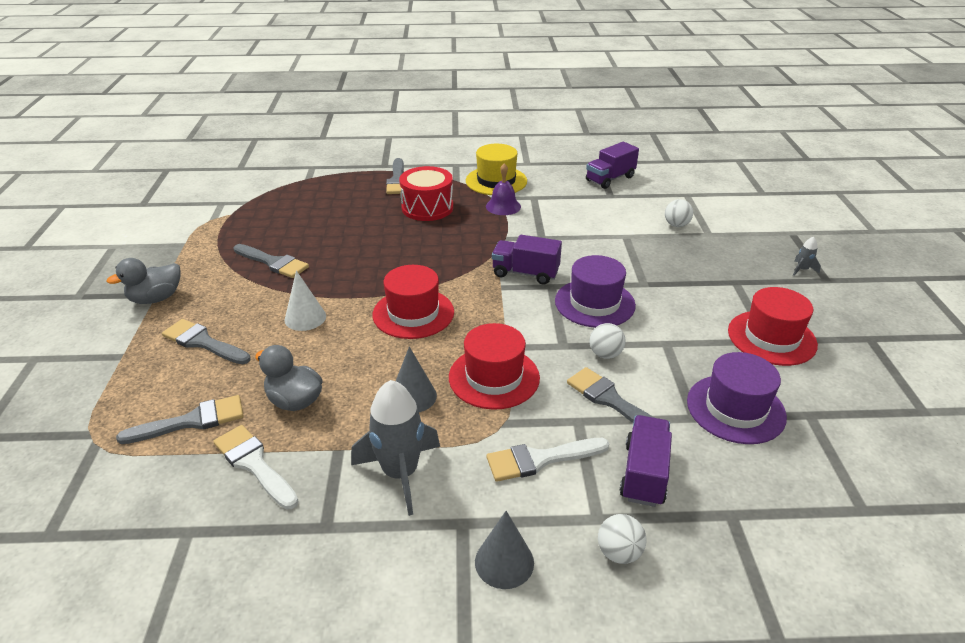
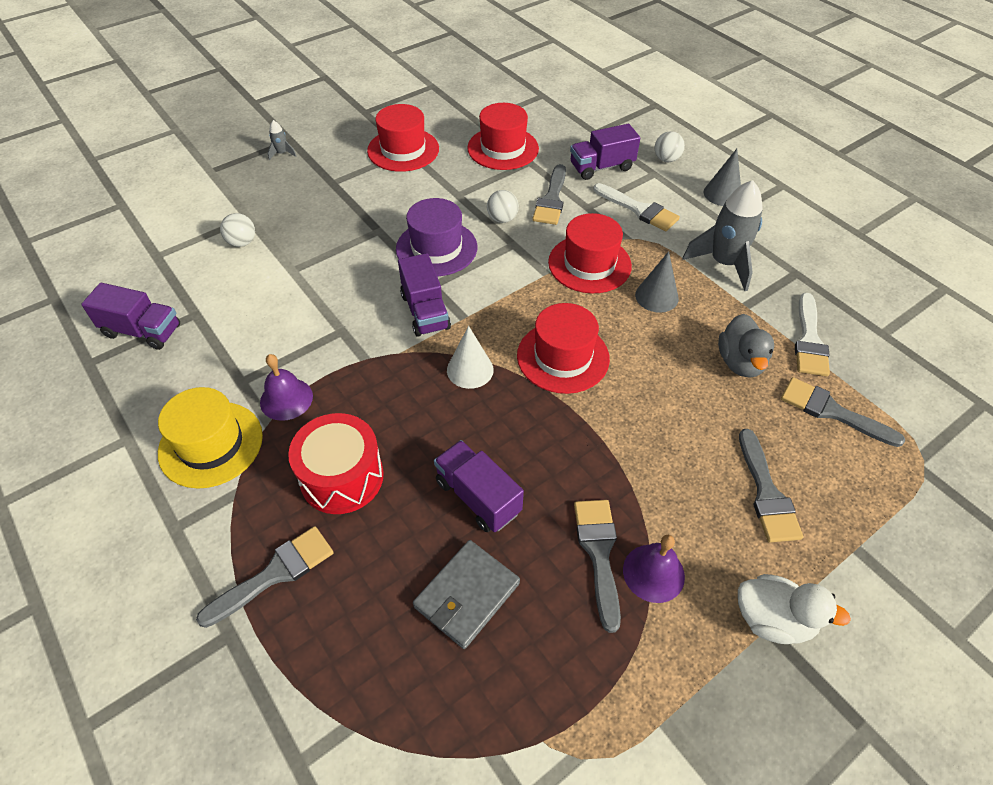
camera: 125 degrees left, 15 degrees up
grey duck [106,258,181,304] -> white duck [738,574,851,644]
white cone [284,270,326,331] -> white cone moved to [447,326,494,389]
purple hat [687,352,787,444] -> red hat [467,103,539,170]
none -> grey wallet [413,540,520,649]
none -> purple truck [434,440,524,532]
none -> purple bell [623,535,685,603]

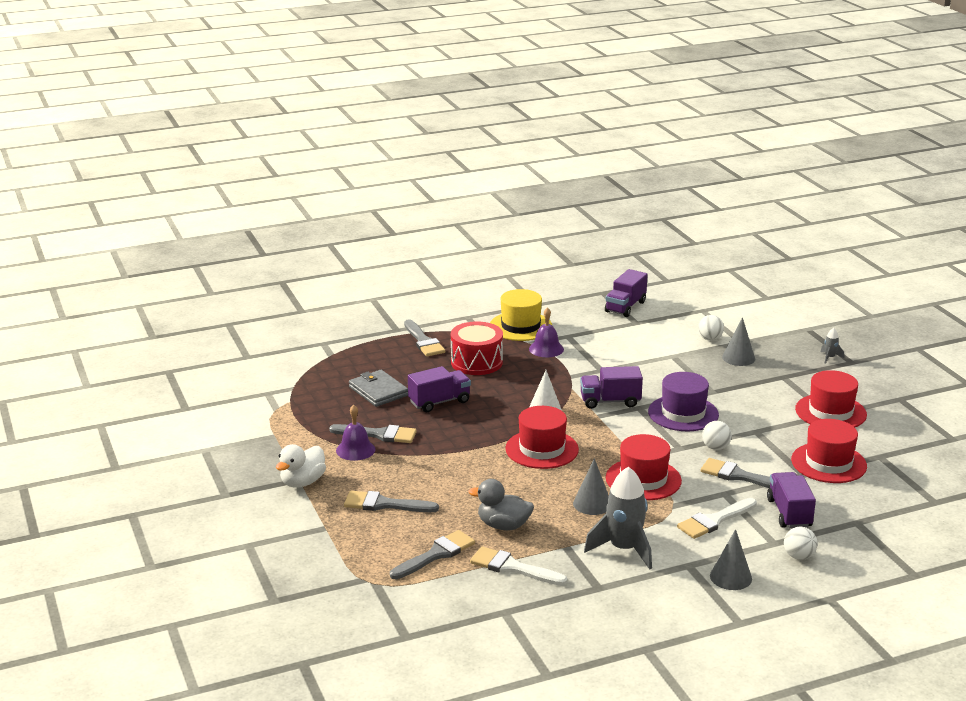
camera: 105 degrees right, 25 degrees down
none -> grey cone [722,317,755,366]

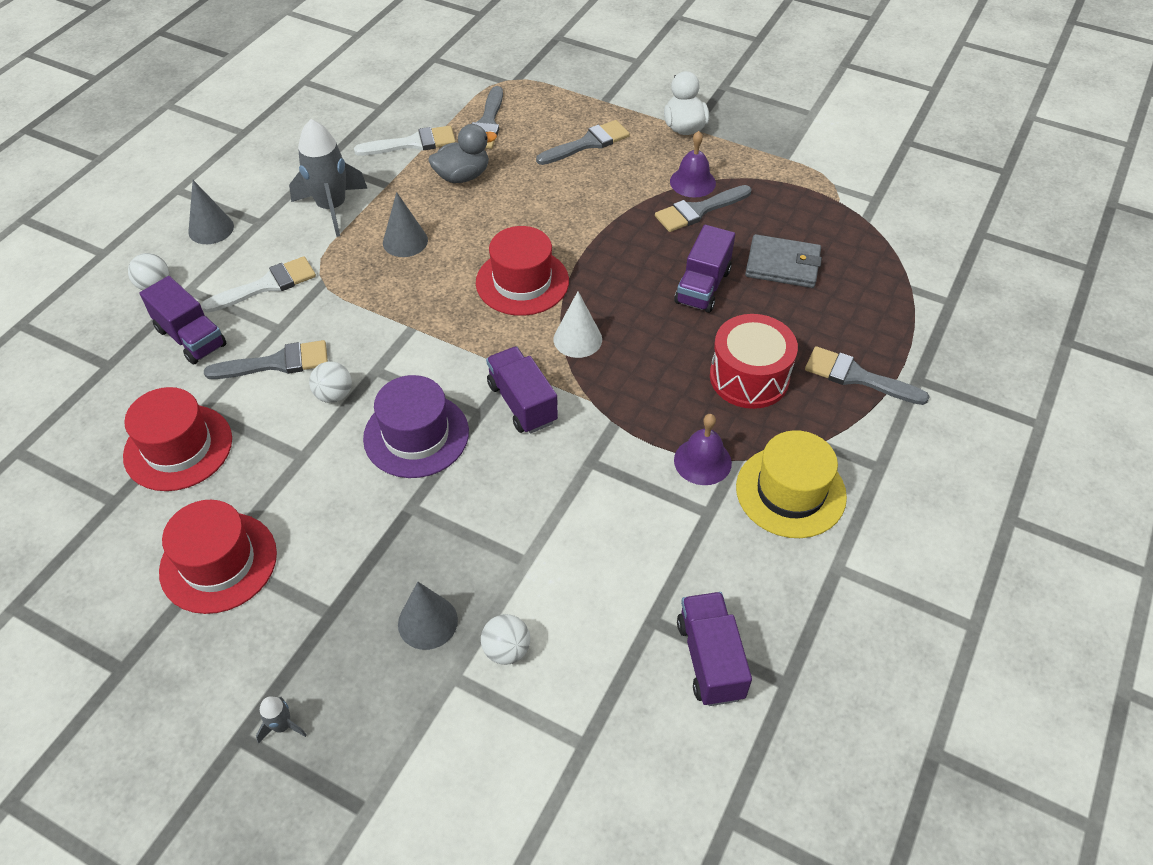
camera: 140 degrees right, 25 degrees up
purple truck [580,366,643,409] -> purple truck turned 75 degrees counterclockwise [486,346,558,434]
red hat [606,434,682,500] -> none
white brush [677,498,757,539] -> white brush turned 45 degrees clockwise [201,256,316,312]

